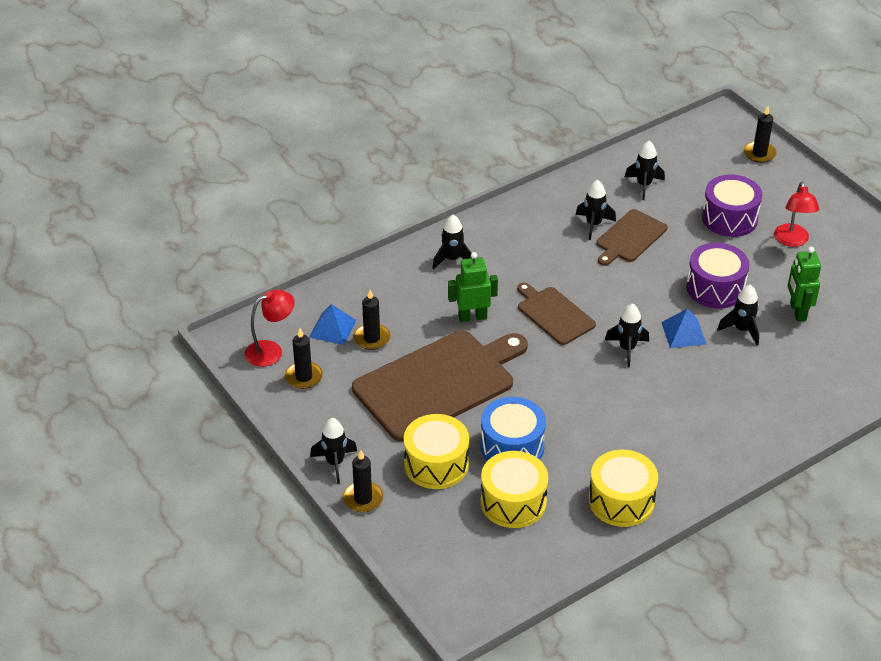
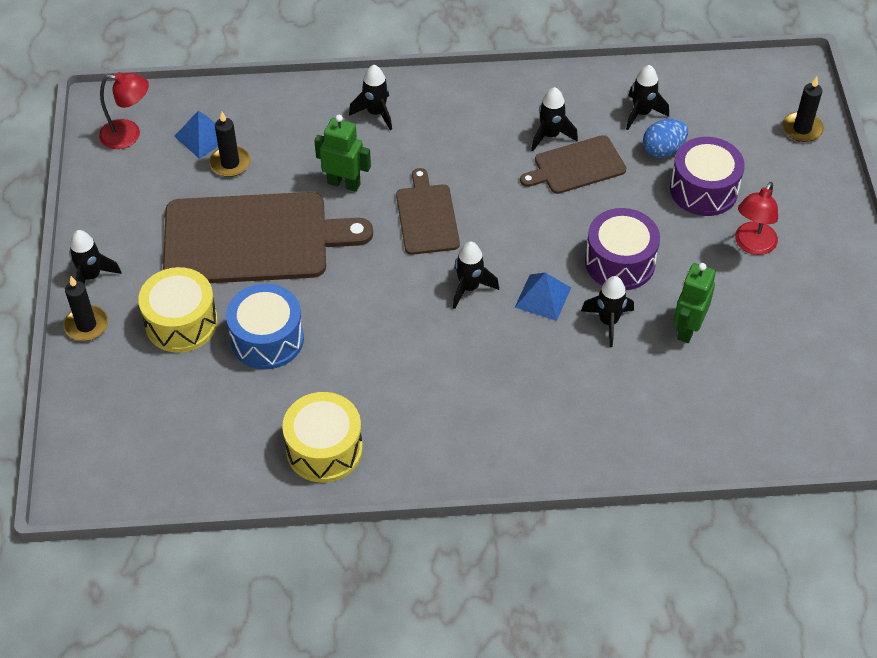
camera: 30 degrees right, 10 degrees up
black candle [285,328,323,389] -> none
yellow drum [480,451,548,528] -> none
none -> blue egg [643,119,688,158]

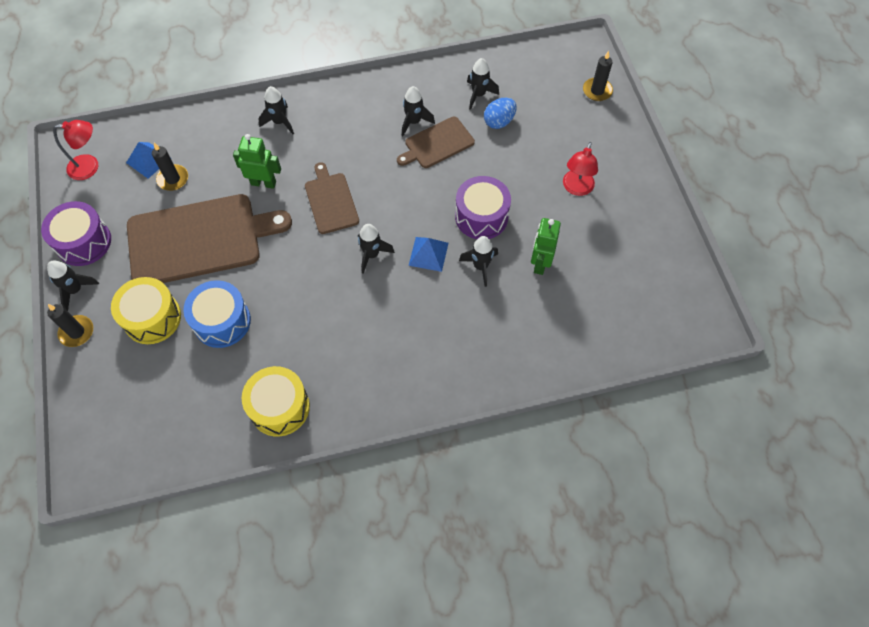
camera: 10 degrees left, 10 degrees up
purple drum [670,137,745,216] -> purple drum moved to [41,201,111,266]

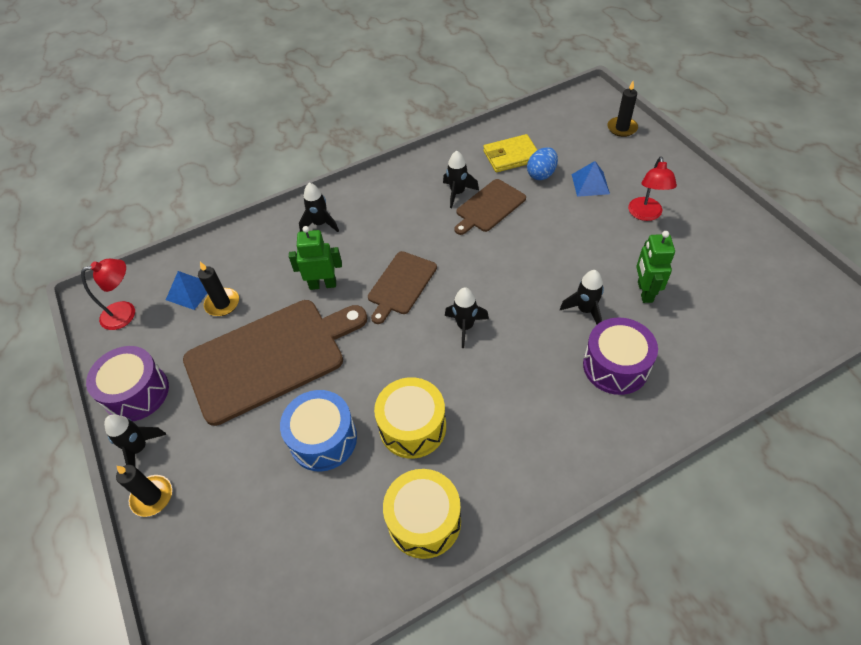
camera: 10 degrees left, 10 degrees down
yellow drum [111,277,181,344] -> yellow drum moved to [374,377,446,458]
brown cutting board [305,162,359,234] -> brown cutting board turned 120 degrees counterclockwise [368,251,437,324]
blue pyramid [408,237,449,272] -> blue pyramid moved to [572,161,610,197]
purple drum [455,176,511,239] -> purple drum moved to [583,318,658,395]
black rocket [467,58,499,110] -> yellow wallet [483,134,537,172]

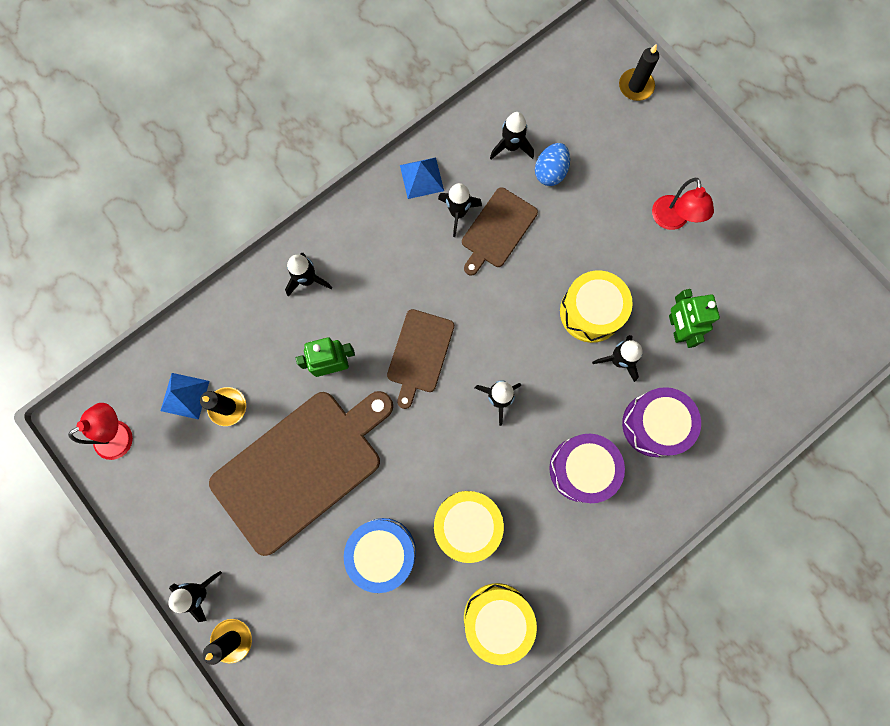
camera: 15 degrees left, 25 degrees up
purple drum [86,346,169,421] -> purple drum moved to [549,434,625,503]
yellow wallet [483,134,537,172] -> black rocket [490,112,534,159]
blue pyramid [572,161,610,197] -> blue pyramid moved to [400,157,444,199]
none -> yellow drum [560,270,633,343]

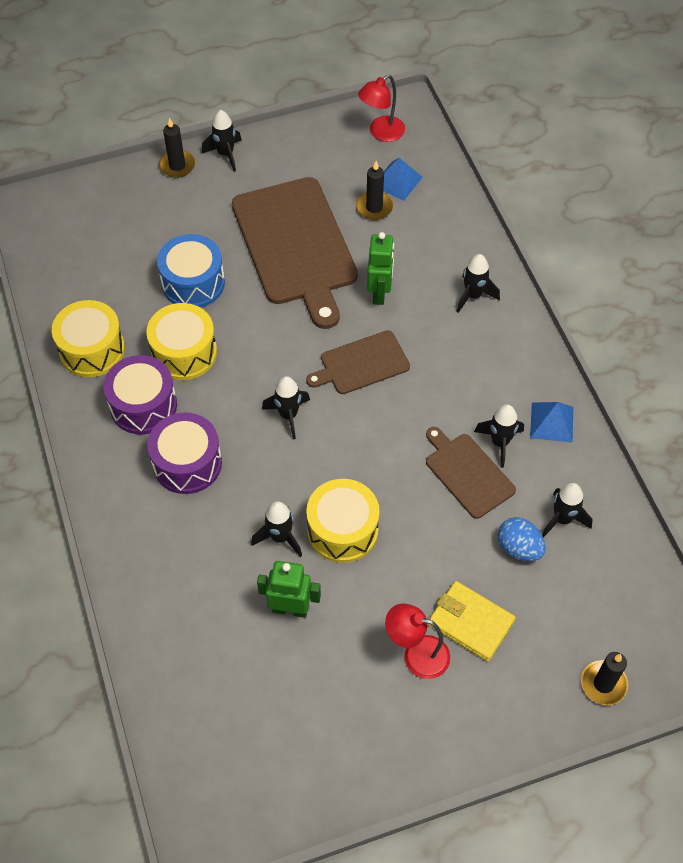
camera: 110 degrees right, 20 degrees down
red lamp [68,403,133,460] -> red lamp turned 60 degrees clockwise [358,74,405,142]
brown cutting board [387,309,454,409] -> brown cutting board turned 60 degrees counterclockwise [306,330,410,394]
purple drum [622,387,701,457] -> purple drum moved to [103,355,177,435]
none -> yellow wallet [428,581,516,661]

